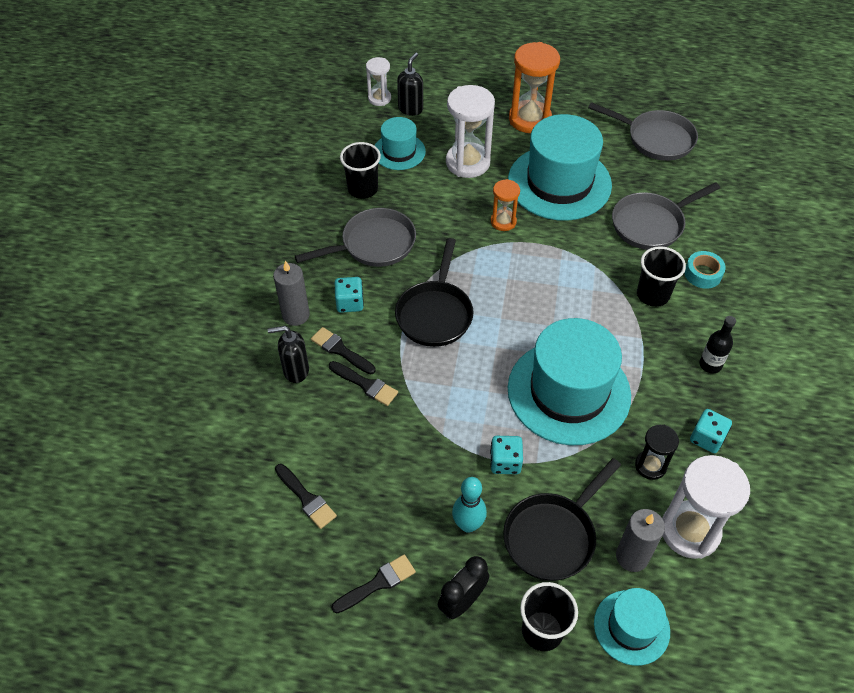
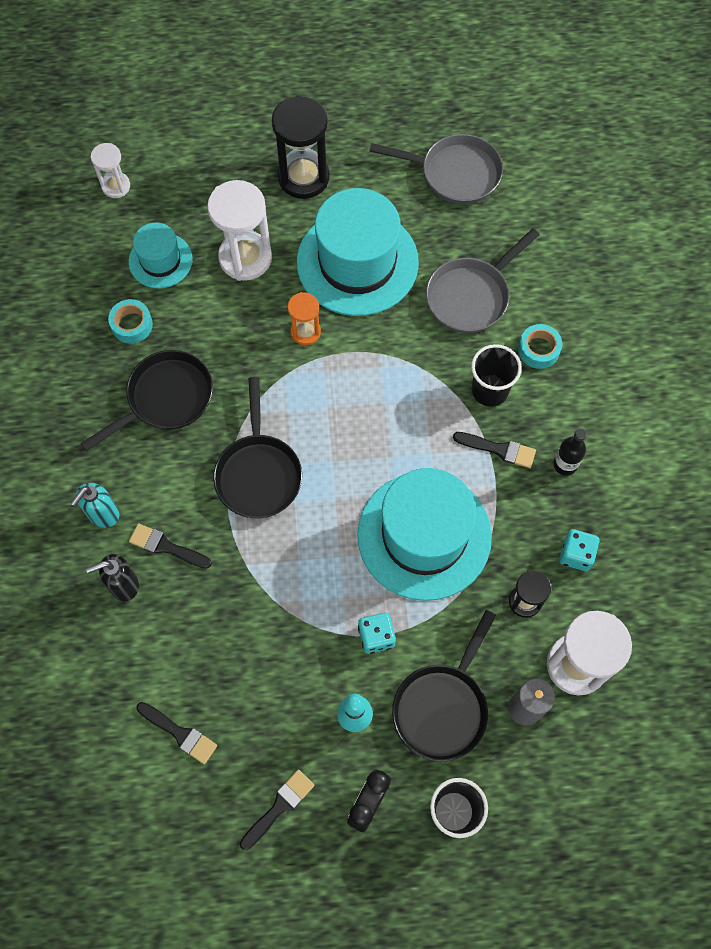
camera: 15 degrees left, 15 degrees up
grey candle [273,261,310,326] -> turquoise soap dispenser [70,483,119,528]
grey pan [295,208,416,267] -> black pan [80,350,213,451]
black brush [329,361,398,406] -> black brush moved to [453,432,536,468]
turquoise dice [335,277,364,313] -> none
black cup [340,142,381,199] -> turquoise tape [108,299,153,344]
black soap dispenser [397,52,423,116] -> none
orange hourglass [509,42,560,133] -> black hourglass [272,95,330,199]
turquoise hat [594,588,670,666] -> none

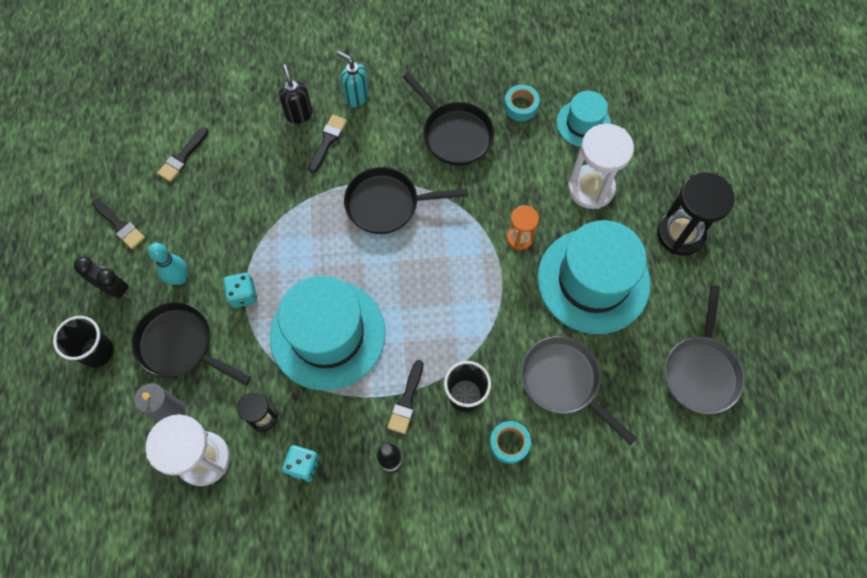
camera: 90 degrees right, 0 degrees up
white hourglass [91,143,130,198] -> none

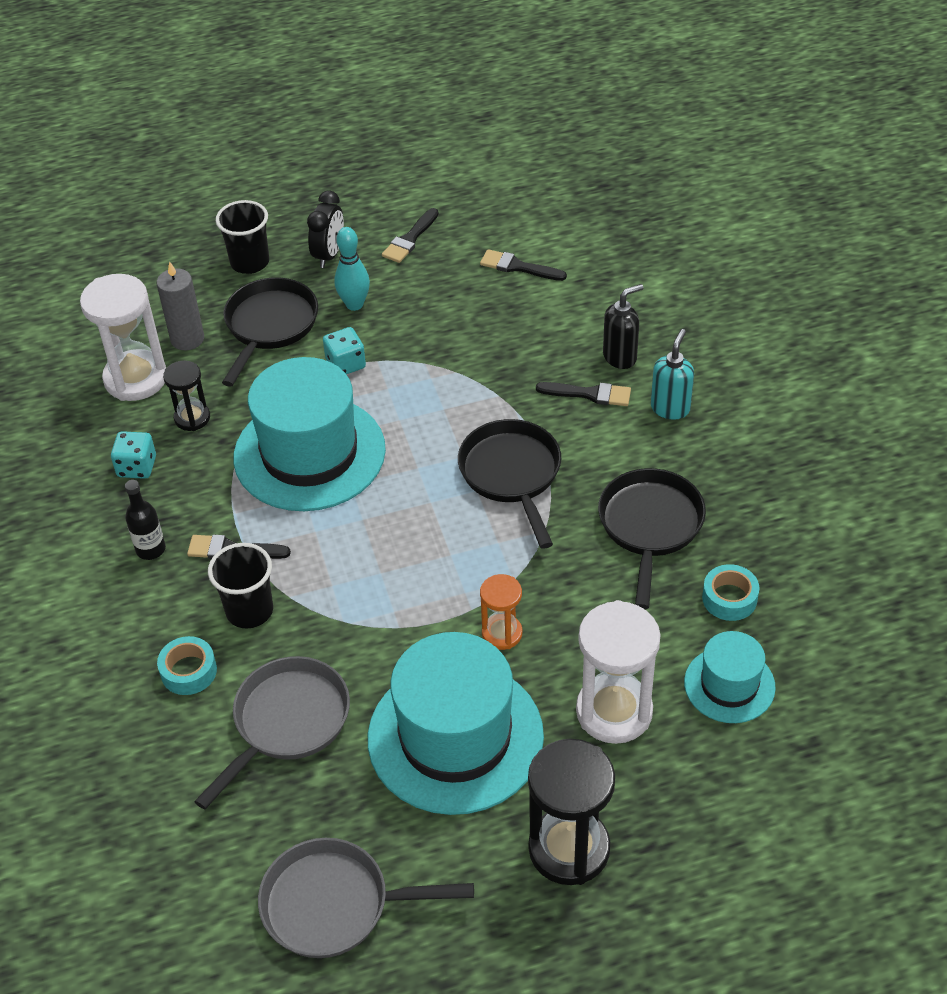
camera: 80 degrees right, 20 degrees down
black pan [403,72,494,166] -> black pan turned 150 degrees clockwise [598,468,706,609]

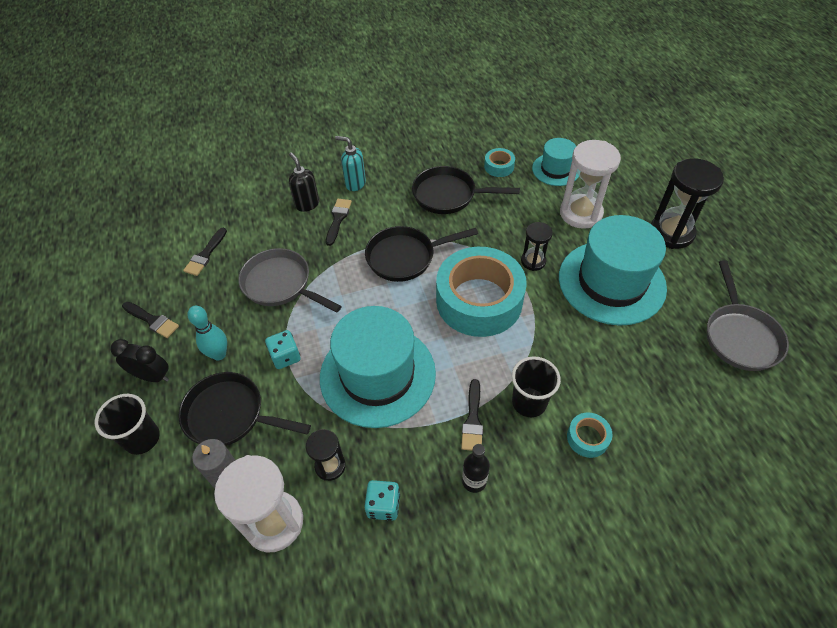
camera: 90 degrees left, 5 degrees up
grey pan [194,656,350,809] -> grey pan moved to [238,248,342,313]
orange hourglass [480,574,522,650] -> black hourglass [521,222,553,271]
none -> turquoise tape [436,247,527,337]

